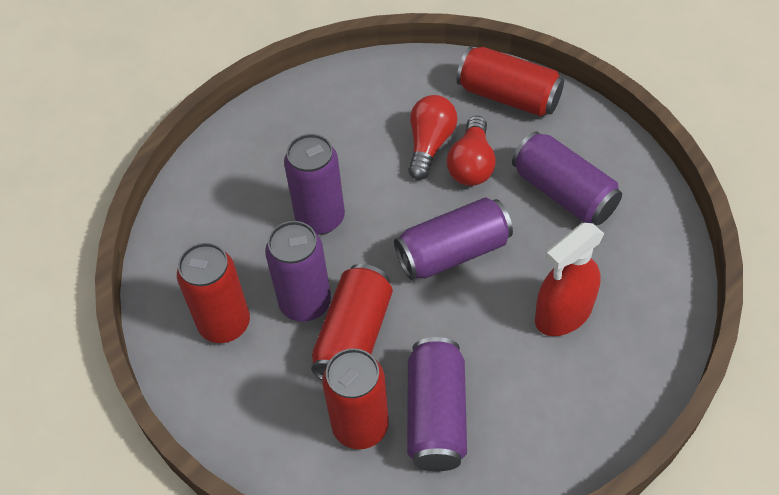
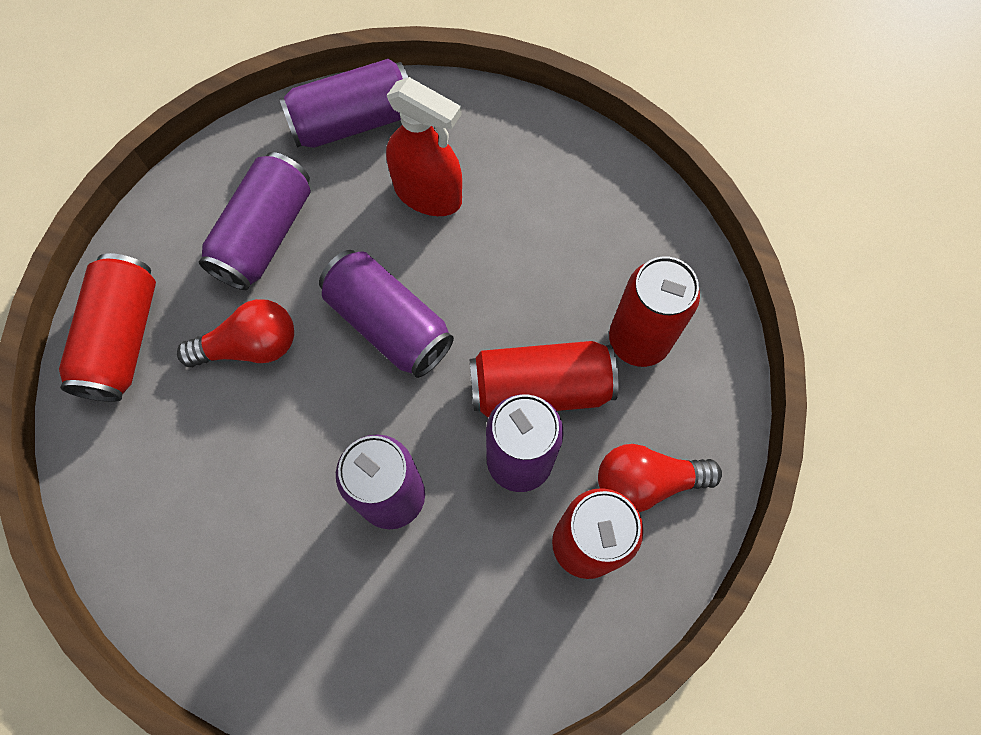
camera: 115 degrees left, 15 degrees up
purple can [407,337,467,471] -> purple can moved to [279,59,408,148]
red light bulb [408,95,457,180] -> red light bulb moved to [598,444,722,512]

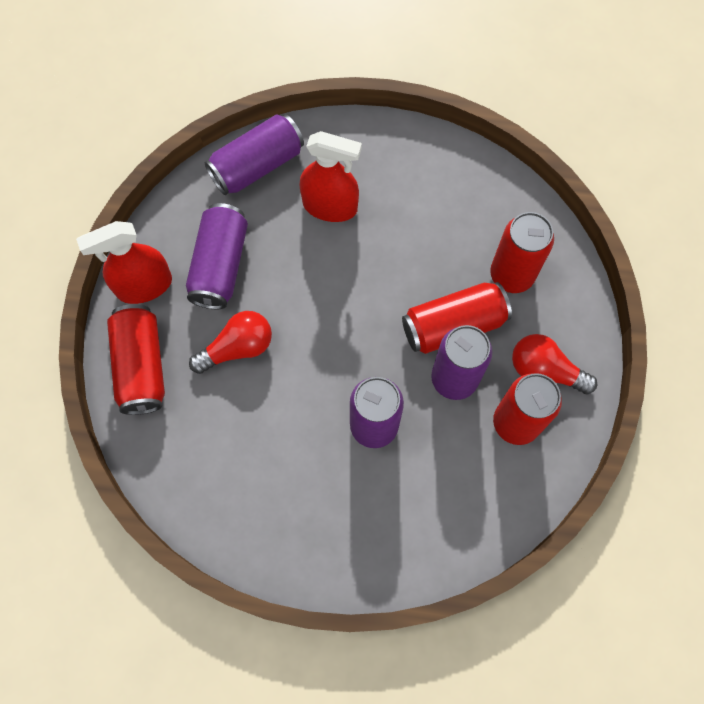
camera: 15 degrees left, 0 degrees up
purple can [319,250,454,378] -> none
red light bulb [598,444,722,512] -> red light bulb turned 45 degrees clockwise [512,334,597,394]
none -> red spray bottle [76,221,172,304]

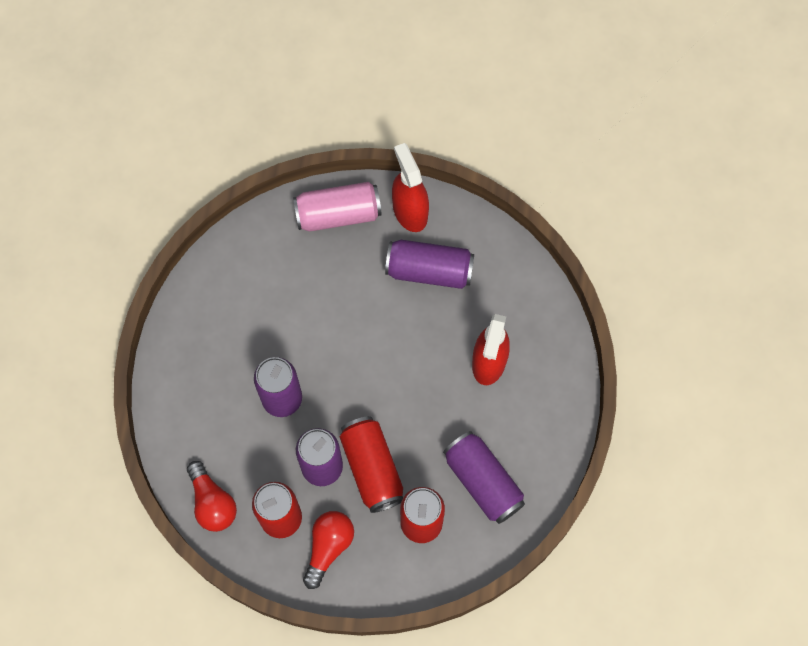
camera: 90 degrees right, 0 degrees up
red can [107,304,165,415] -> pink can [293,182,382,232]
red light bulb [189,311,272,374] -> red light bulb moved to [187,461,237,532]
purple can [205,114,304,196] -> purple can moved to [443,431,525,524]

